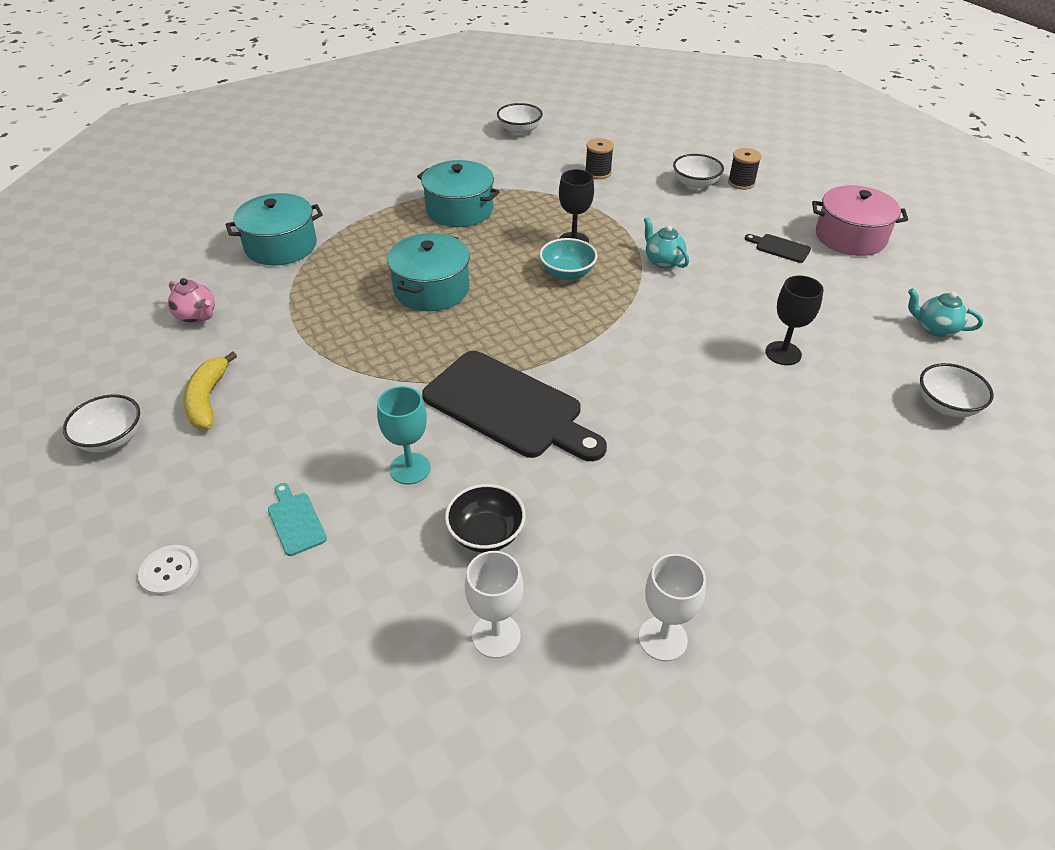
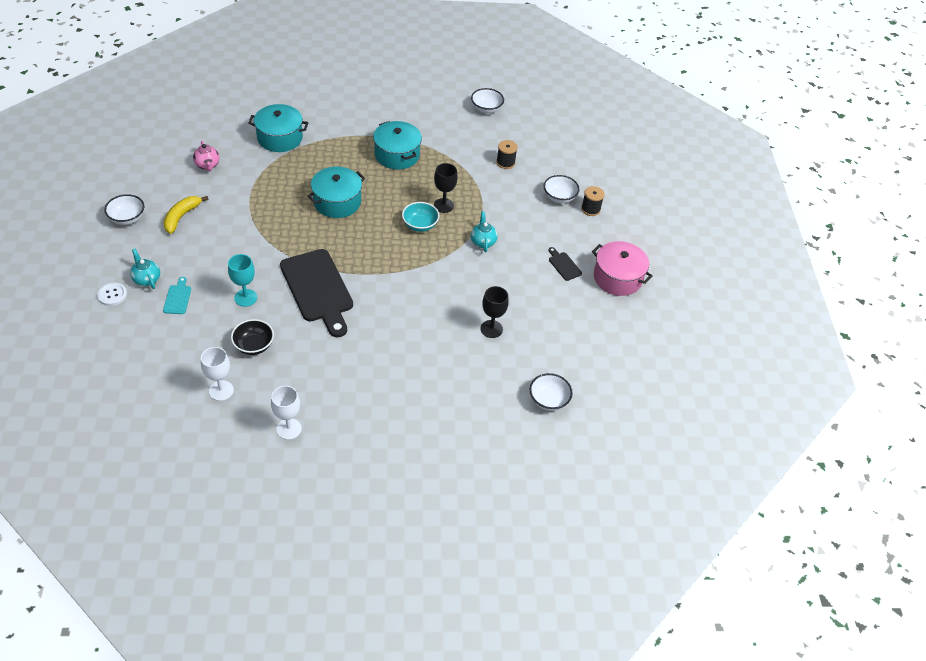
camera: 25 degrees right, 5 degrees up
turquoise teapot [908,288,983,337] -> turquoise teapot moved to [130,249,160,289]

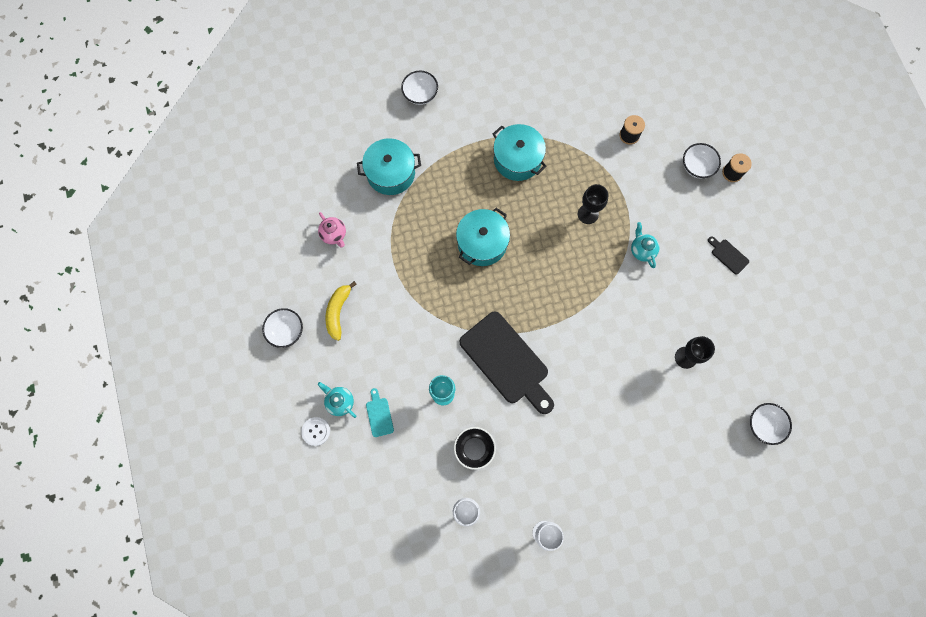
camera: 10 degrees left, 25 degrees up
turquoise bowl [402,202,439,232] -> none
white bowl [471,88,504,113] -> white bowl moved to [401,71,438,105]
pink pot [592,241,653,296] -> none

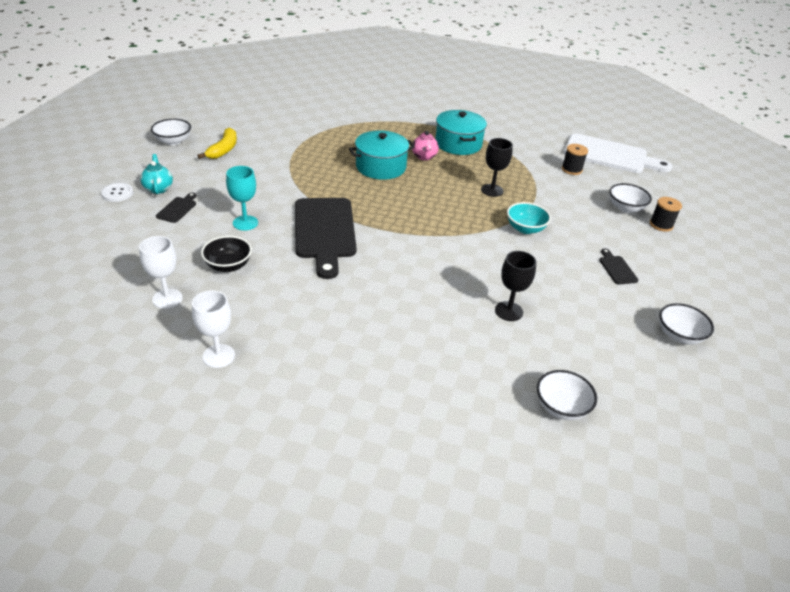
camera: 30 degrees right, 35 degrees down
pink teapot [318,212,346,247] -> pink teapot moved to [412,131,439,160]
yellow banana [326,281,357,341] -> yellow banana turned 150 degrees clockwise [197,127,237,159]
turquoise pot [357,138,421,195] -> none
turquoise cutting board [366,388,394,437] -> black cutting board [156,193,196,223]
white bowl [401,71,438,105] -> white bowl moved to [659,303,714,345]
turquoise teapot [631,222,659,268] -> turquoise bowl [507,202,551,234]
none -> white cutting board [564,133,673,173]

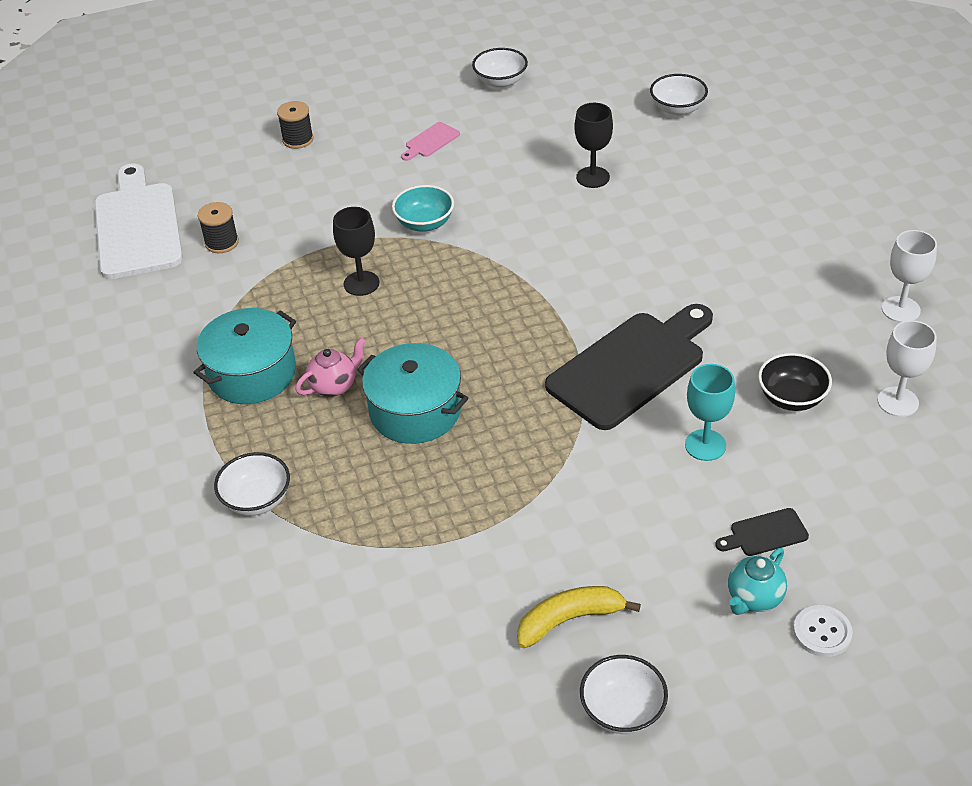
camera: 120 degrees left, 5 degrees up
black cutting board [599,248,638,284] -> pink cutting board [401,122,460,161]
white bowl [609,183,652,213] -> white bowl moved to [214,452,290,516]

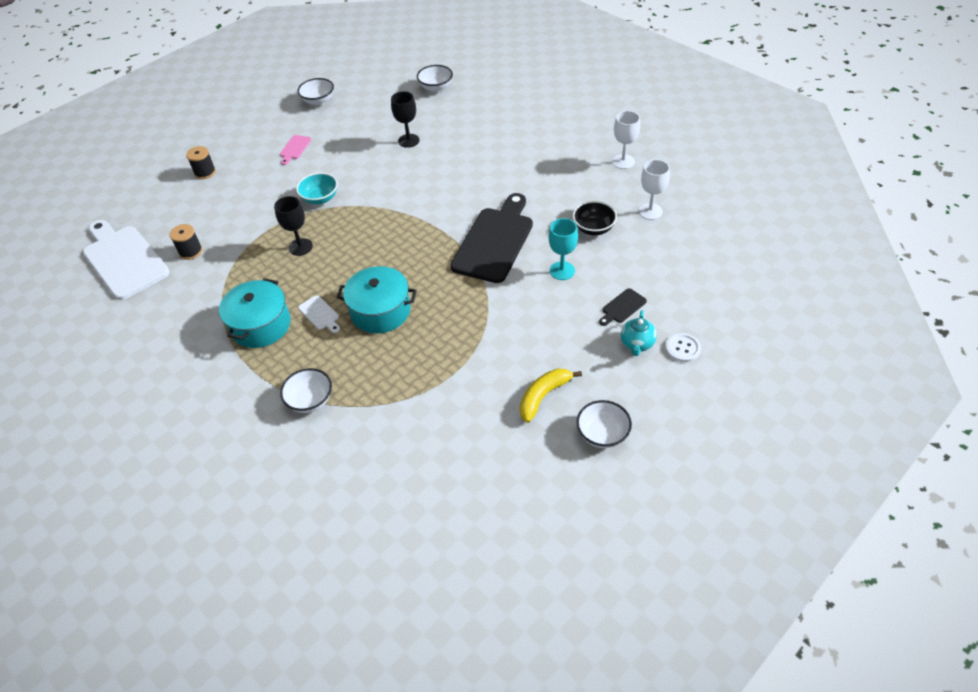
camera: 25 degrees left, 5 degrees up
pink teapot [295,337,366,397] -> white cutting board [298,295,340,333]

